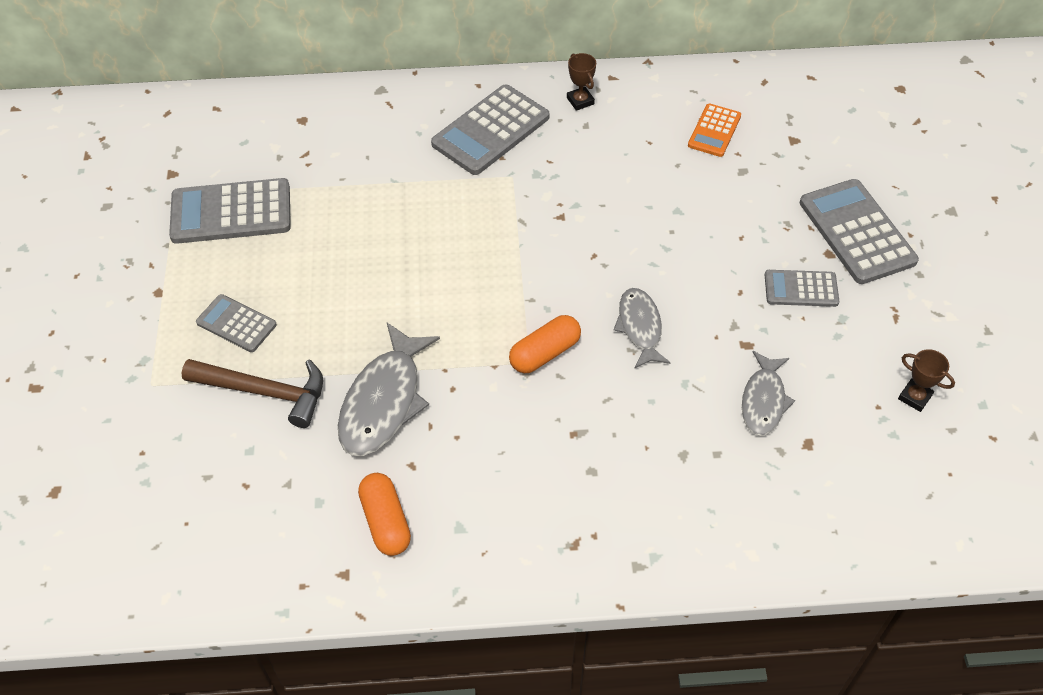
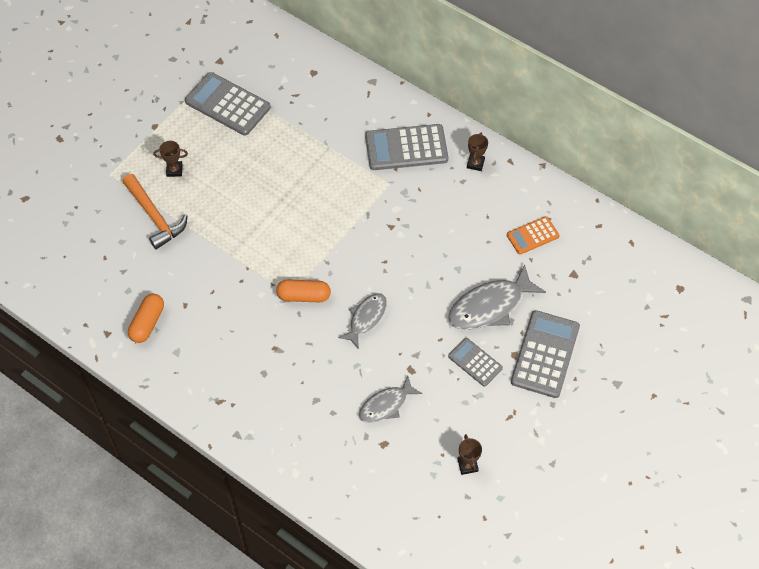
camera: 40 degrees right, 5 degrees up
brown hammer [181,359,323,428] -> orange hammer [122,174,187,249]
grey calculator [196,294,277,352] -> brown trophy [153,141,188,177]
grey fish [338,323,440,456] -> grey fish moved to [448,264,546,330]

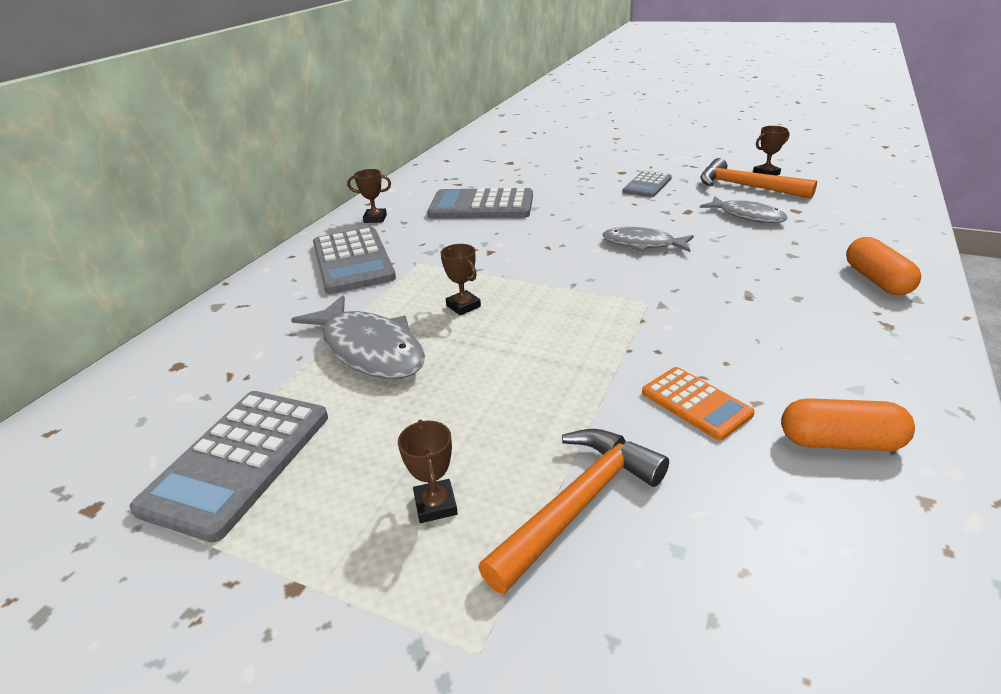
camera: 100 degrees left, 25 degrees down
orange capsule [276,279,331,302] -> orange capsule moved to [846,237,921,295]
grey fish [448,264,546,330] -> grey fish moved to [291,295,425,379]
orange calculator [507,216,560,255] -> orange calculator moved to [642,367,755,440]
grey calculator [511,310,580,398] -> grey calculator moved to [427,188,533,218]
none -> brown trophy [440,244,481,315]
none -> orange hammer [700,158,817,199]

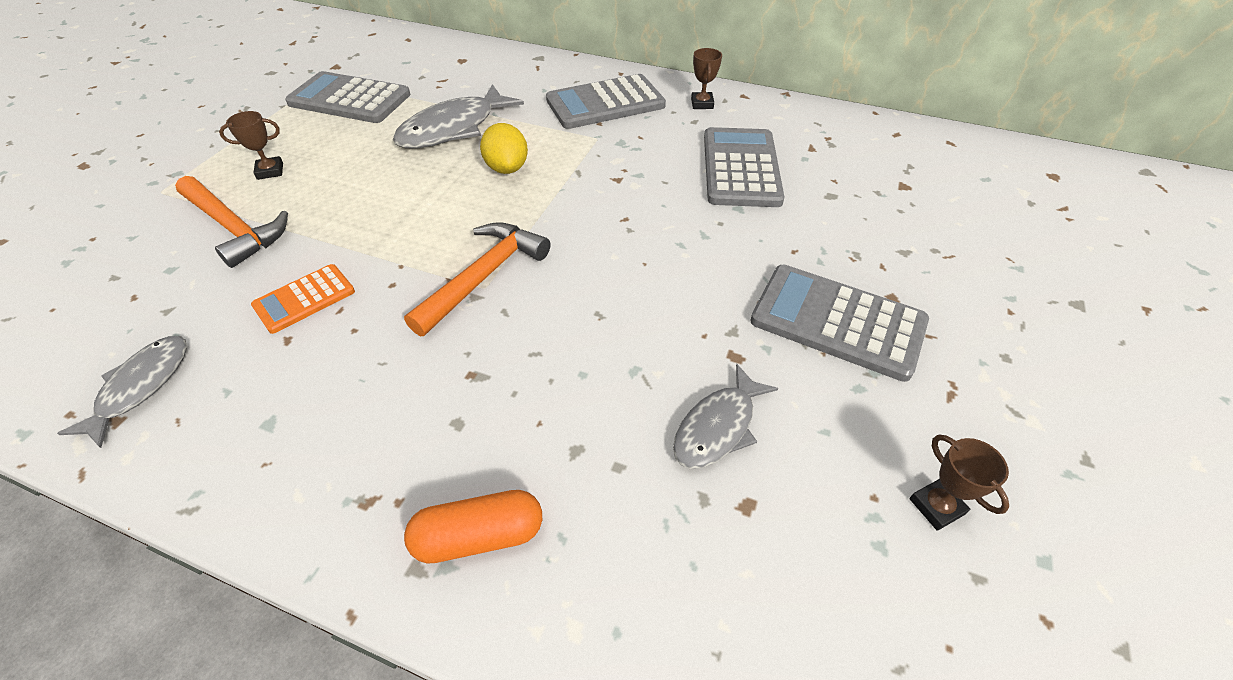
camera: 85 degrees right, 15 degrees up
brown trophy [440,244,481,315] -> yellow lemon [480,123,528,174]
grey fish [603,227,694,252] -> grey fish moved to [57,336,187,448]
grey calculator [623,171,672,197] -> grey calculator [750,265,929,382], size x1.74
orange hammer [700,158,817,199] -> orange hammer moved to [404,222,550,336]
orange capsule [781,398,915,451] -> none

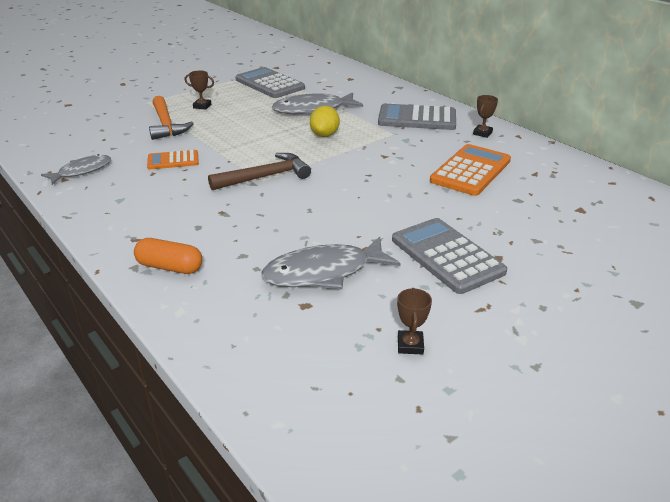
camera: 30 degrees right, 15 degrees down
orange hammer [404,222,550,336] -> brown hammer [208,153,311,190]
grey fish [673,364,779,469] -> grey fish [261,237,401,289], size x1.59
grey calculator [704,127,784,207] -> orange calculator [430,144,511,196]

